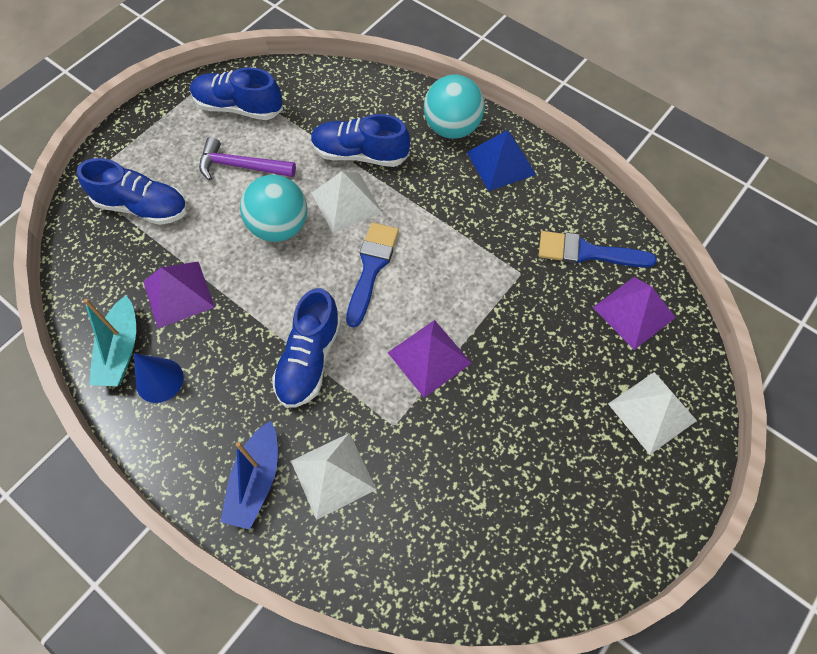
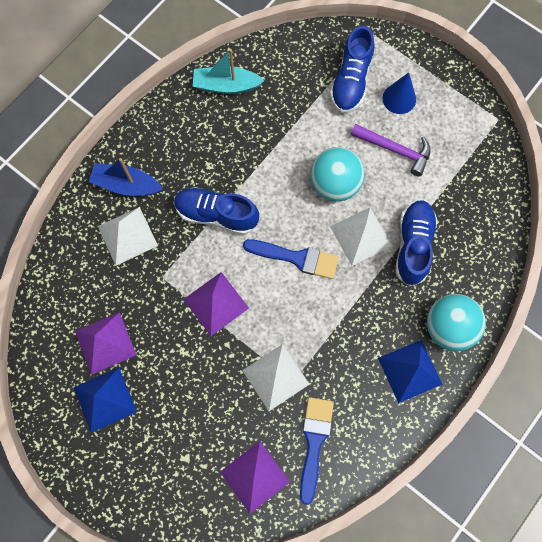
camera: 90 degrees right, 10 degrees up
blue cone [134,353,184,403] -> blue cone moved to [383,72,416,114]
purple pyramid [143,262,215,329] -> purple pyramid moved to [75,312,136,375]
blue shoe [190,67,283,120] -> none
purple hammer [199,137,296,181] -> purple hammer turned 105 degrees clockwise [351,124,431,177]
white pyramid [608,372,697,454] -> white pyramid moved to [242,344,309,411]
none -> blue pyramid [74,368,137,433]

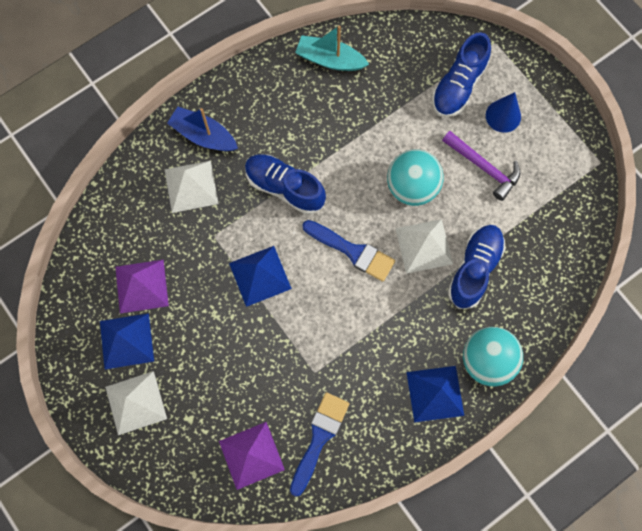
camera: 15 degrees right, 0 degrees up
purple pyramid [183,272,249,336] -> blue pyramid [229,246,292,307]
white pyramid [242,344,309,411] -> white pyramid moved to [105,371,167,435]

